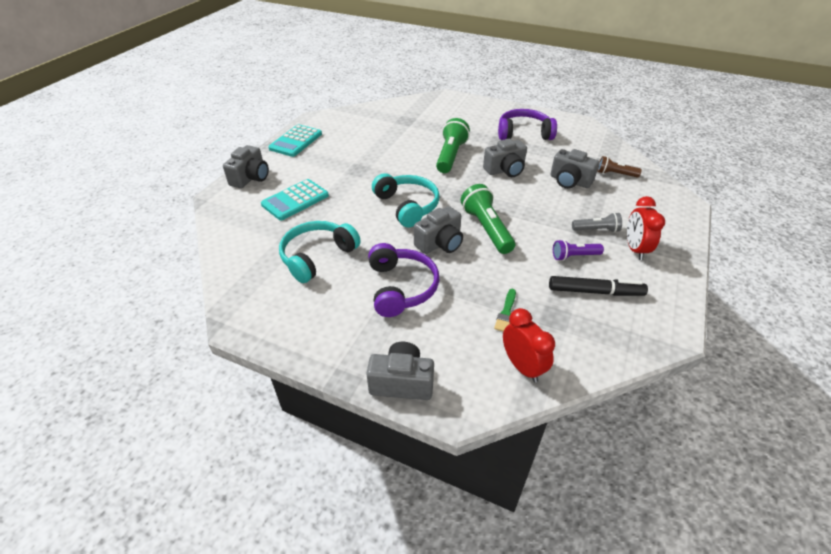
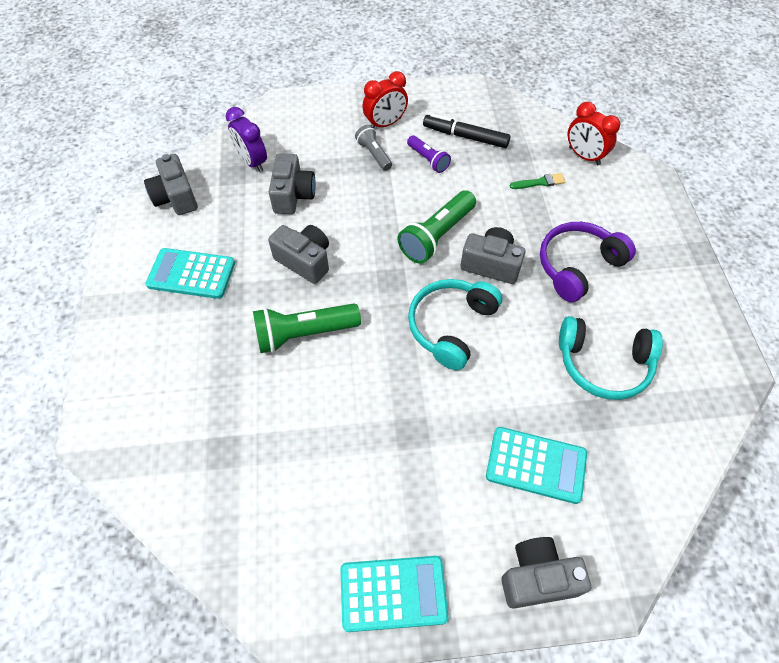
camera: 120 degrees left, 15 degrees up
grey camera [366,342,434,400] -> grey camera moved to [144,154,198,215]
purple headphones [498,109,557,140] -> turquoise calculator [145,248,235,299]
red clock [503,308,555,383] -> red clock turned 75 degrees counterclockwise [568,102,620,165]
black marker [549,276,648,296] -> black marker turned 45 degrees counterclockwise [423,113,510,148]
brown flashlight [597,156,642,177] -> purple clock [226,107,267,172]

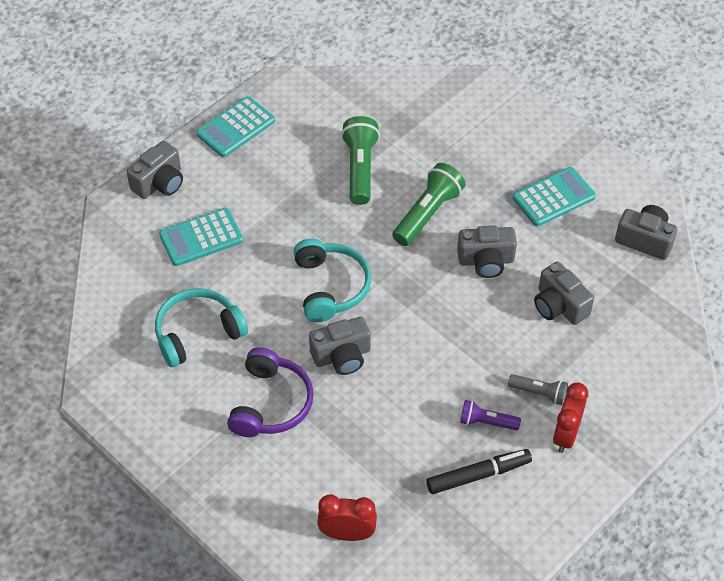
camera: 140 degrees right, 5 degrees down
purple clock [226,107,267,172] -> none
green flashlight [398,190,476,264] -> green flashlight moved to [341,116,380,205]
green brush [510,173,565,189] -> none

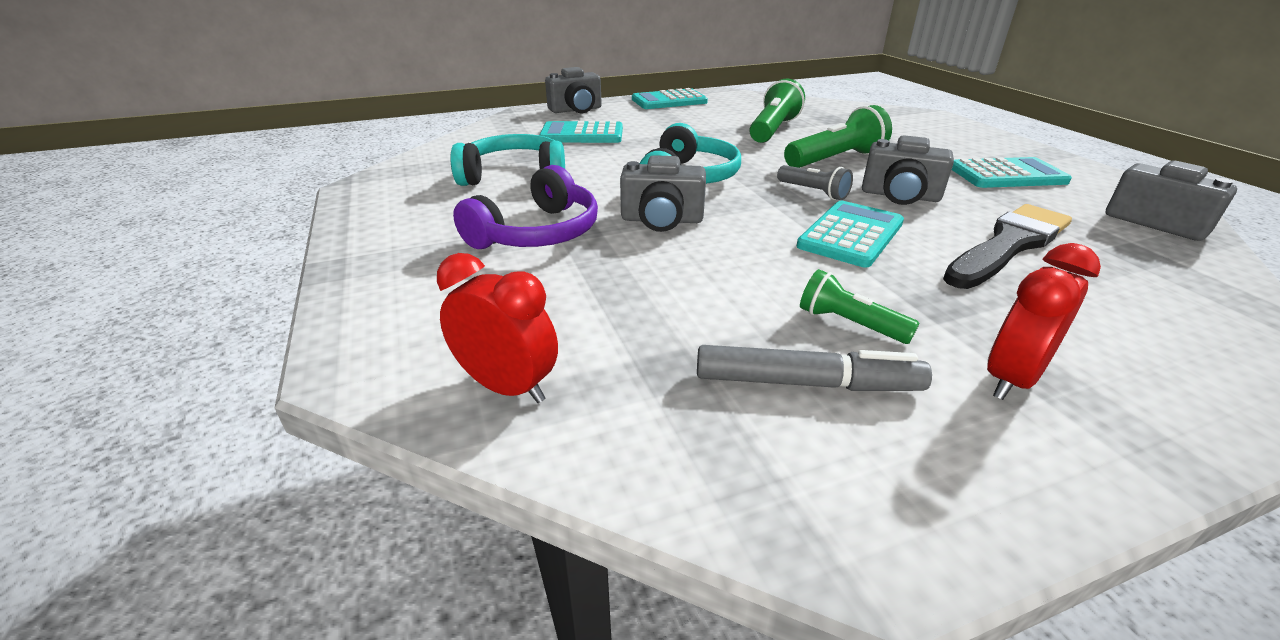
camera: 25 degrees right, 20 degrees down
black marker [427,449,532,494] -> grey marker [697,345,932,391]
purple flashlight [460,400,521,431] -> green flashlight [800,269,920,344]
grey flashlight [508,374,568,405] -> grey flashlight moved to [777,165,853,200]
grey camera [534,261,594,325] -> black brush [943,204,1072,289]
none -> turquoise calculator [797,201,904,268]

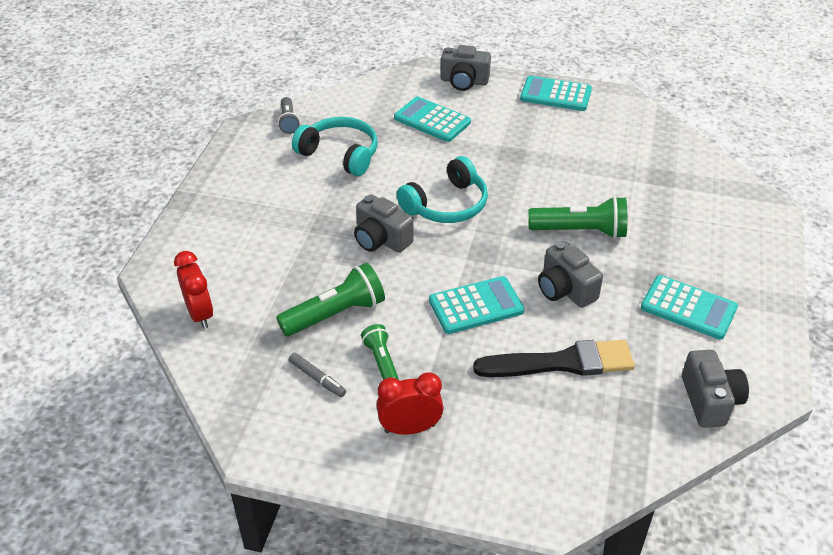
camera: 35 degrees right, 10 degrees up
purple headphones [453,165,598,249] -> none
grey marker [697,345,932,391] -> grey marker [289,353,346,397], size x0.61
green flashlight [749,79,805,143] -> green flashlight moved to [276,263,385,336]
grey flashlight [777,165,853,200] -> grey flashlight moved to [278,97,300,134]

